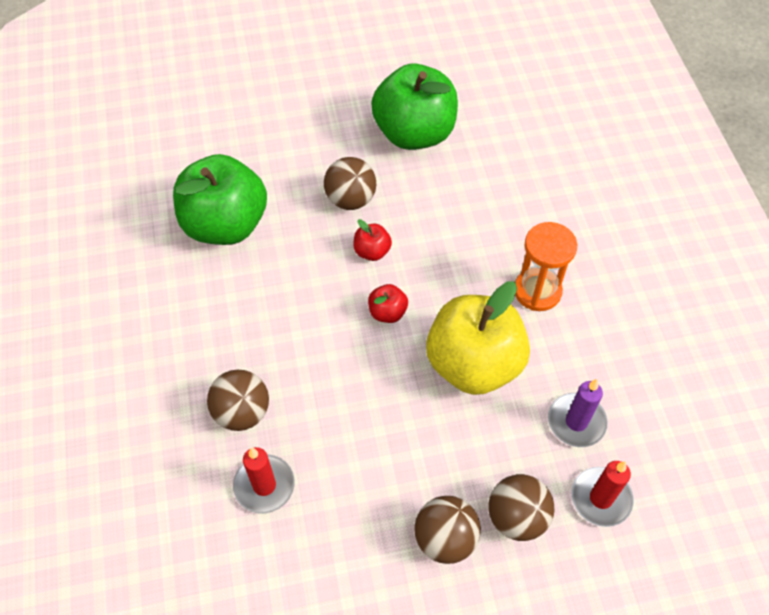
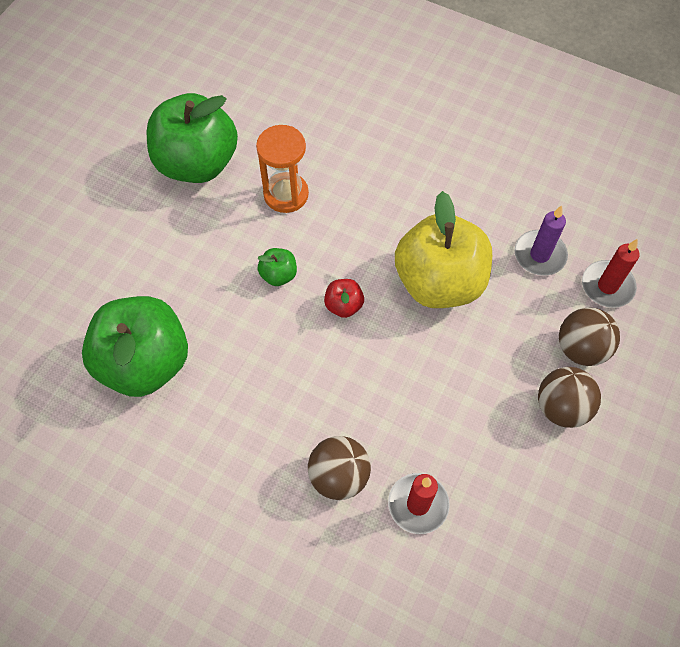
camera: 50 degrees left, 5 degrees up
brown ball [324,157,376,210] -> none
red apple [353,219,392,261] -> green apple [258,248,297,286]
orange hourglass [515,222,577,311] -> orange hourglass moved to [256,125,309,213]

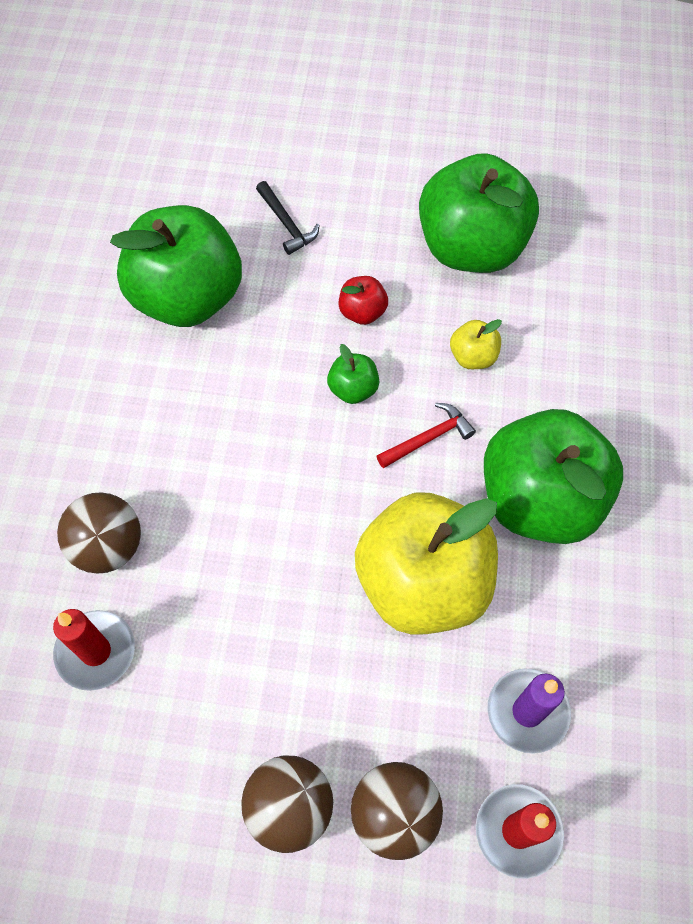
camera: 70 degrees right, 0 degrees up
orange hourglass [256,125,309,213] -> yellow apple [450,319,502,369]
red apple [324,279,364,318] -> red apple moved to [338,276,388,325]
none -> black hammer [256,181,320,255]
none -> red hammer [377,403,476,468]
none -> green apple [484,409,623,544]

